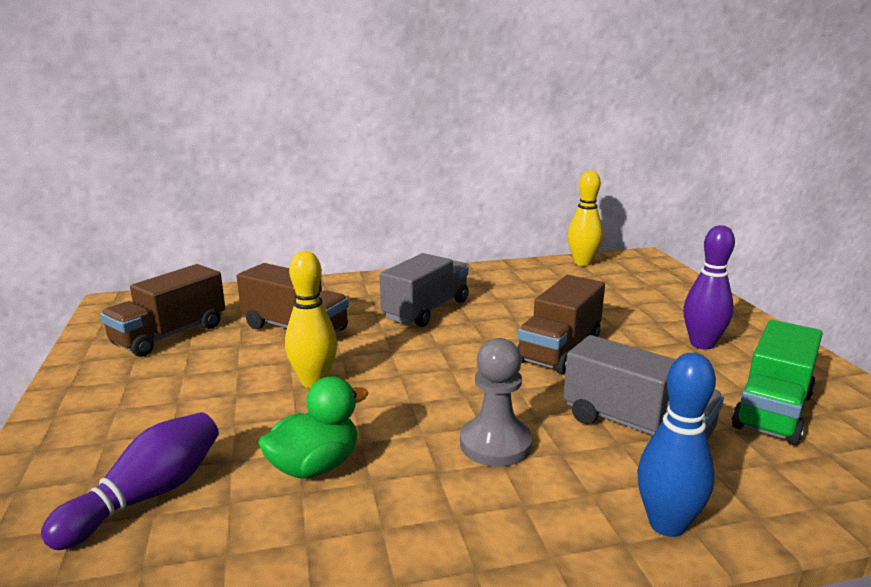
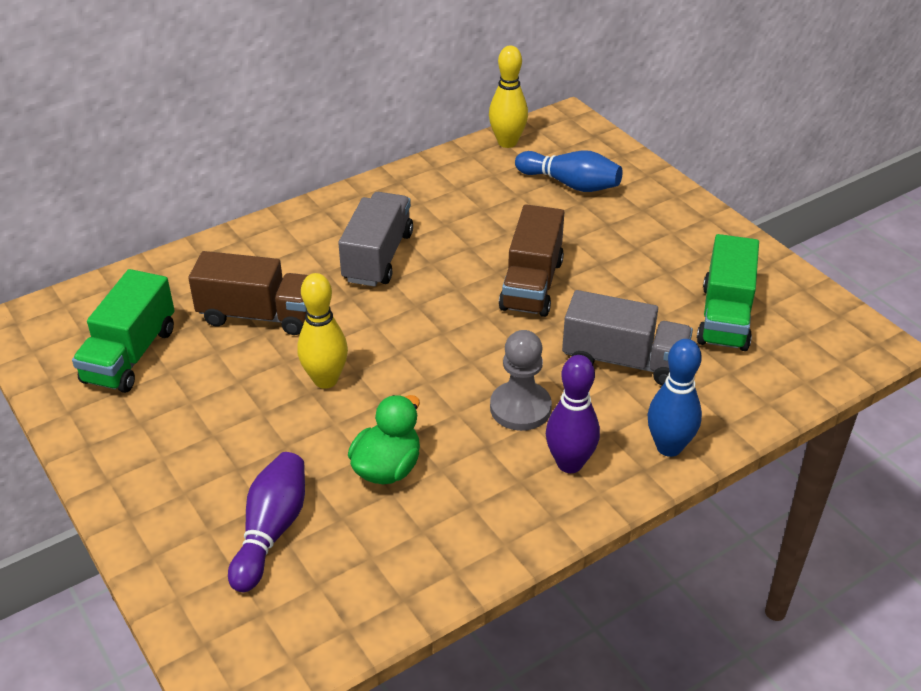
camera: 20 degrees left, 20 degrees up
brown truck [100,264,225,357] -> green truck [72,269,175,393]
purple bowling pin [683,225,735,350] -> purple bowling pin moved to [546,355,600,473]
none -> blue bowling pin [515,150,623,192]

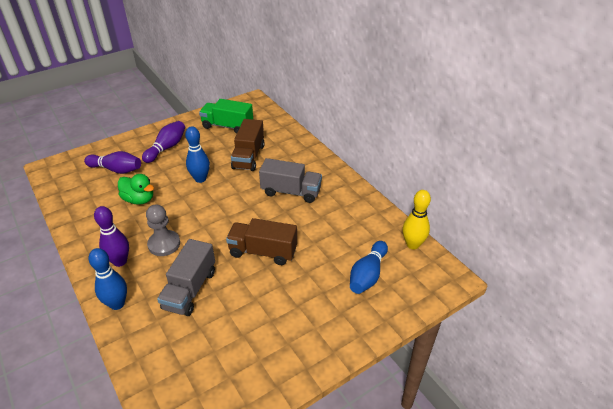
camera: 90 degrees right, 0 degrees up
yellow bowling pin [297,273,348,389] -> blue bowling pin [185,126,210,183]
green truck [697,234,759,351] -> none
none -> purple bowling pin [142,121,185,163]

